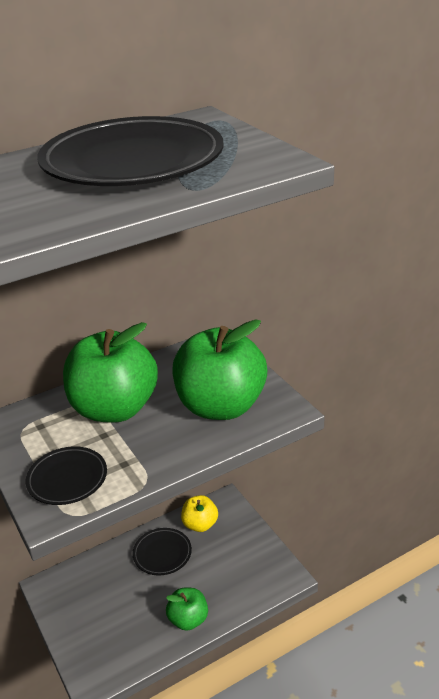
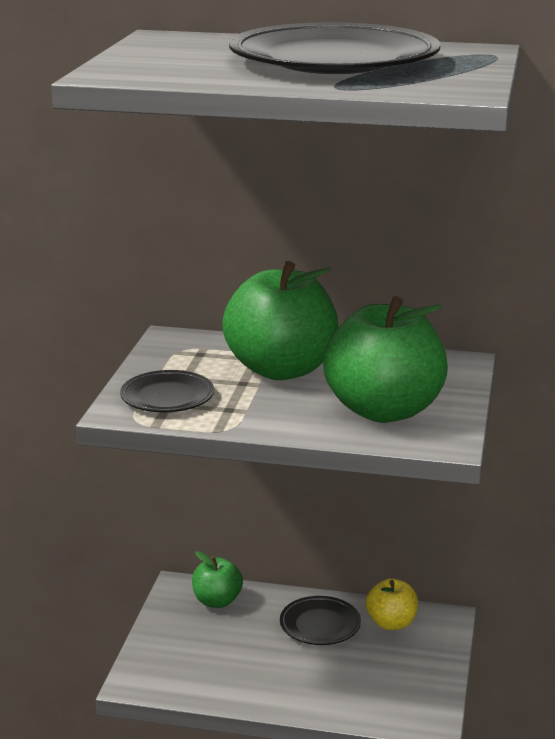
camera: 40 degrees right, 10 degrees down
green apple [166,588,208,631] -> green apple moved to [192,551,243,608]

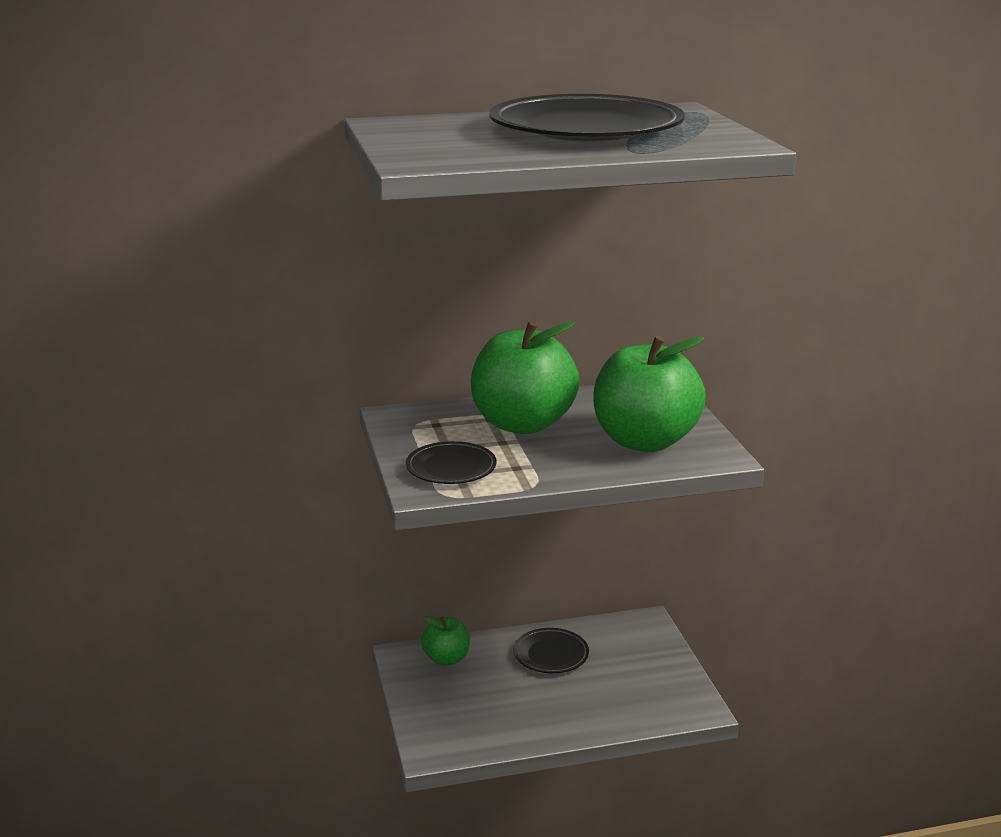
camera: 25 degrees left, 0 degrees up
yellow apple [366,578,418,630] -> none

